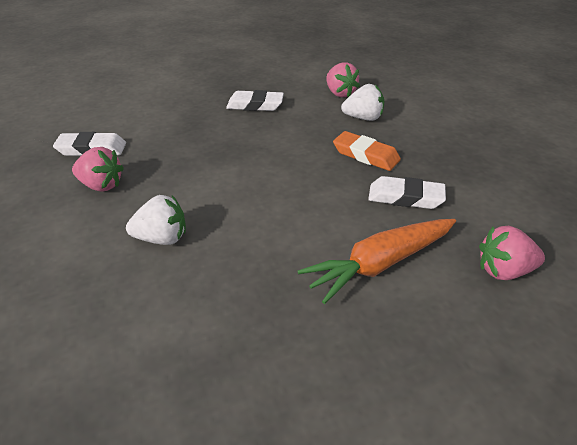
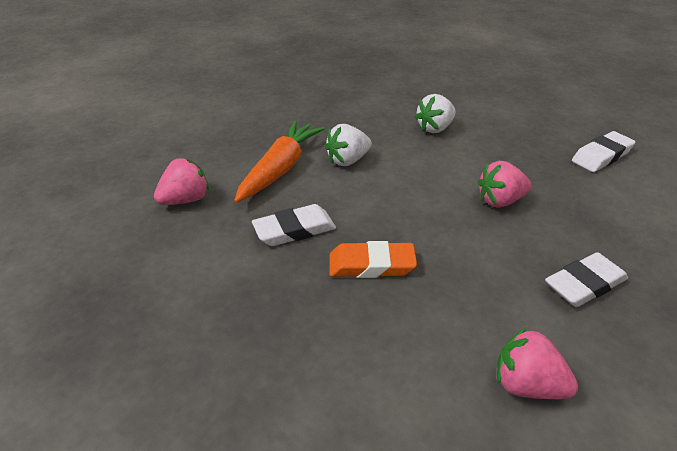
camera: 145 degrees right, 0 degrees up
pink strawberry [72,147,124,192] -> pink strawberry moved to [478,161,531,207]
white strawberry [341,84,384,121] -> white strawberry moved to [325,124,372,166]

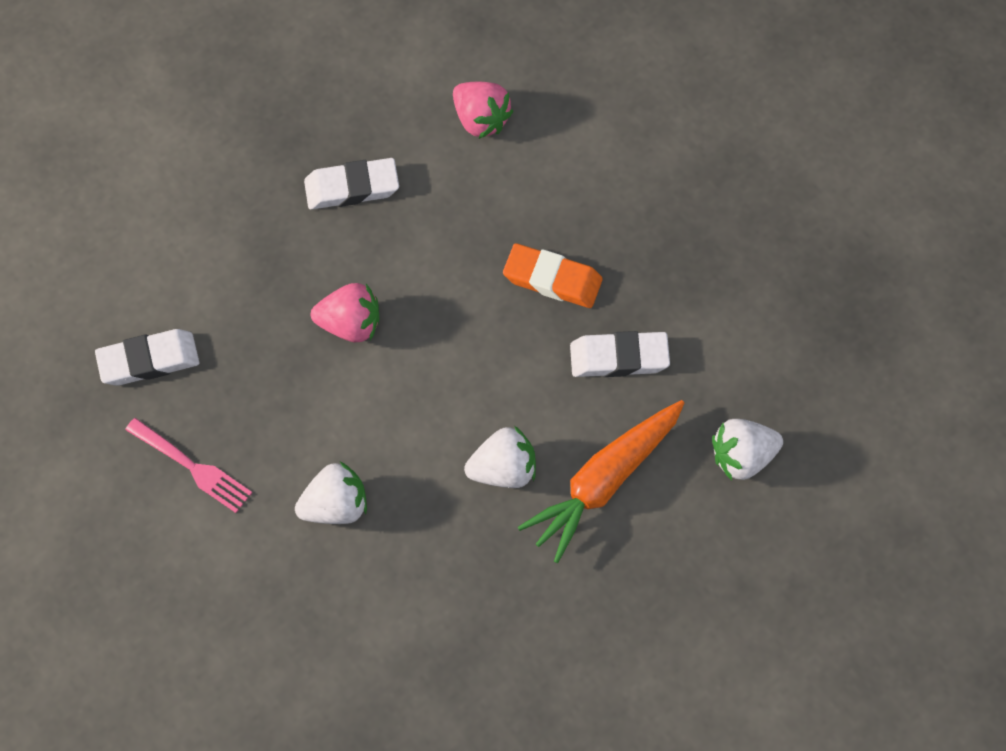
camera: 160 degrees left, 25 degrees up
pink strawberry [154,158,209,205] -> white strawberry [712,419,783,481]
none -> pink fork [125,418,252,513]

